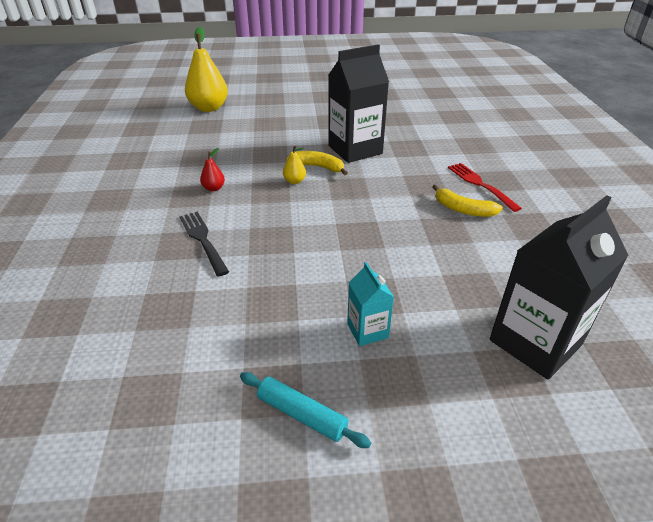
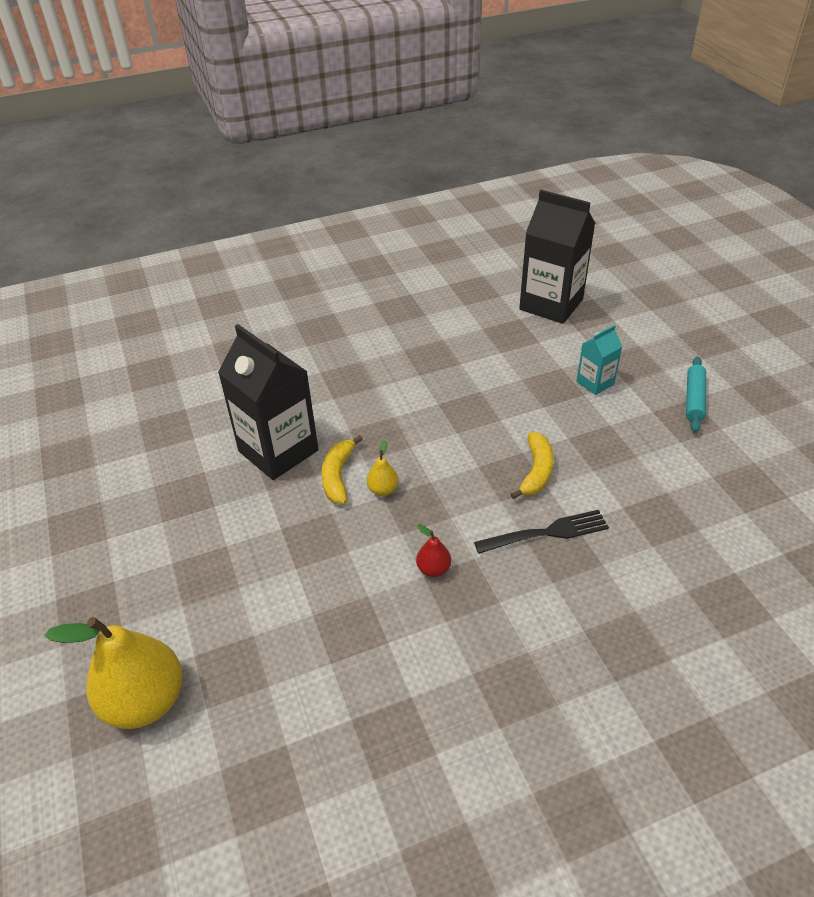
camera: 105 degrees left, 5 degrees up
black fork [179,212,229,277] -> black fork turned 150 degrees counterclockwise [474,510,609,554]
yellow banana [432,184,503,217] -> yellow banana moved to [510,432,554,499]
red fork [448,163,522,212] -> none

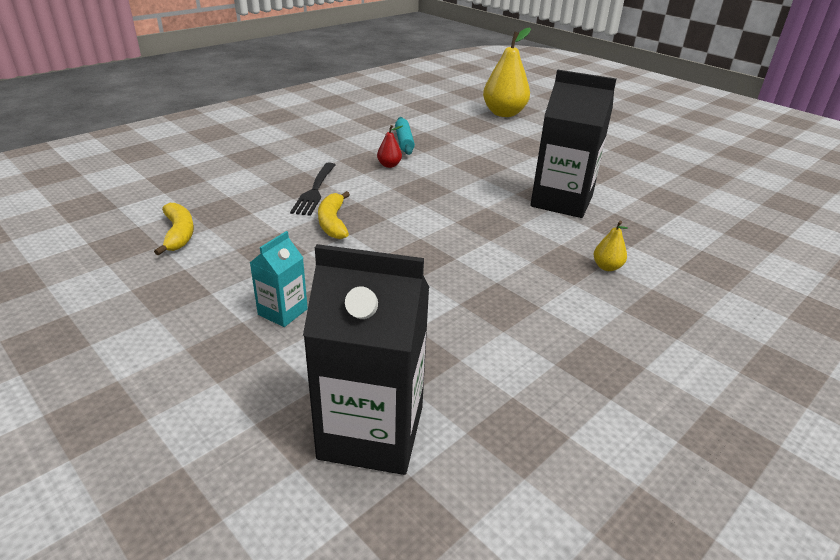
camera: 155 degrees right, 10 degrees down
yellow banana [321,435,363,504] -> yellow banana moved to [154,203,194,256]
yellow pear [367,440,399,496] -> yellow pear moved to [593,221,628,271]
black fork [474,510,609,554] -> black fork turned 45 degrees counterclockwise [290,163,336,216]
turquoise rolling pin [686,357,706,433] -> turquoise rolling pin moved to [395,117,415,155]

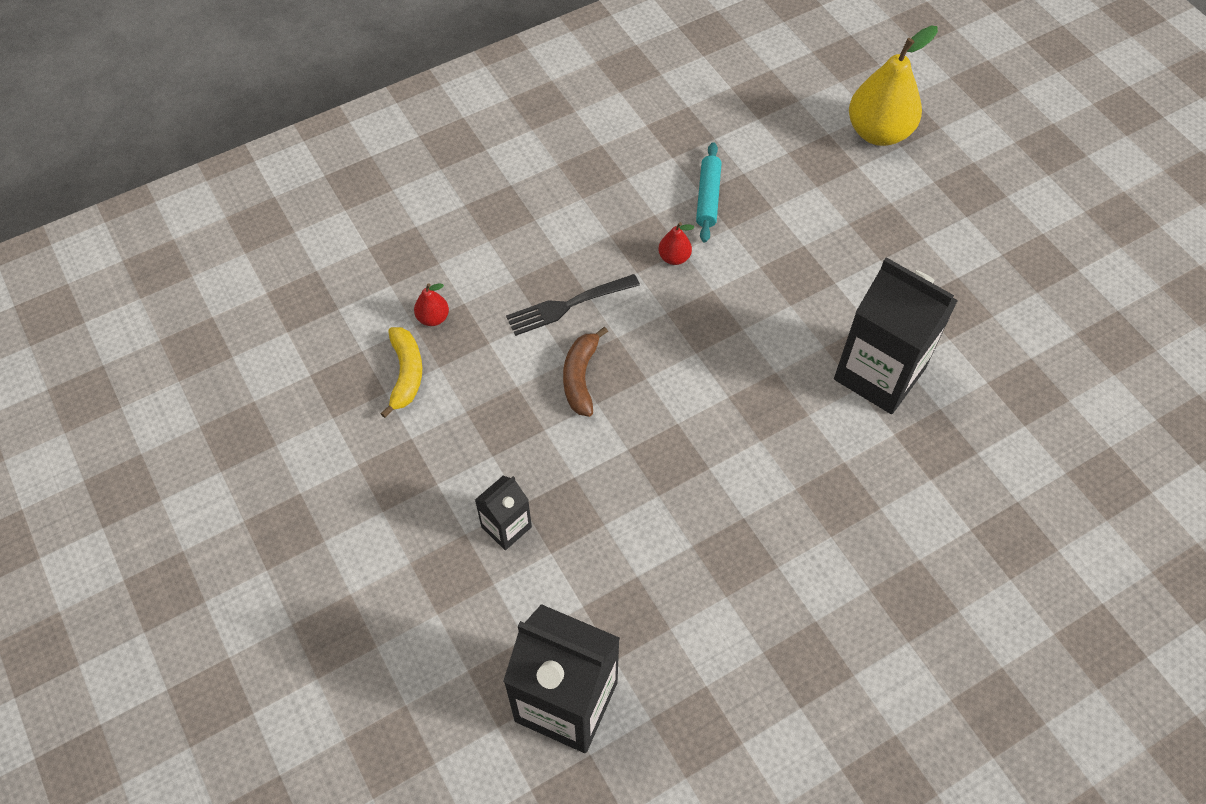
camera: 15 degrees right, 25 degrees up
turquoise carton [250,231,308,327] -> black carton [475,476,532,550]
black fork [290,163,336,216] -> black fork turned 45 degrees clockwise [506,274,640,336]
yellow banana [318,191,350,239] -> brown banana [563,327,608,417]
yellow pear [593,221,628,271] -> none
none -> red pear [414,283,449,326]

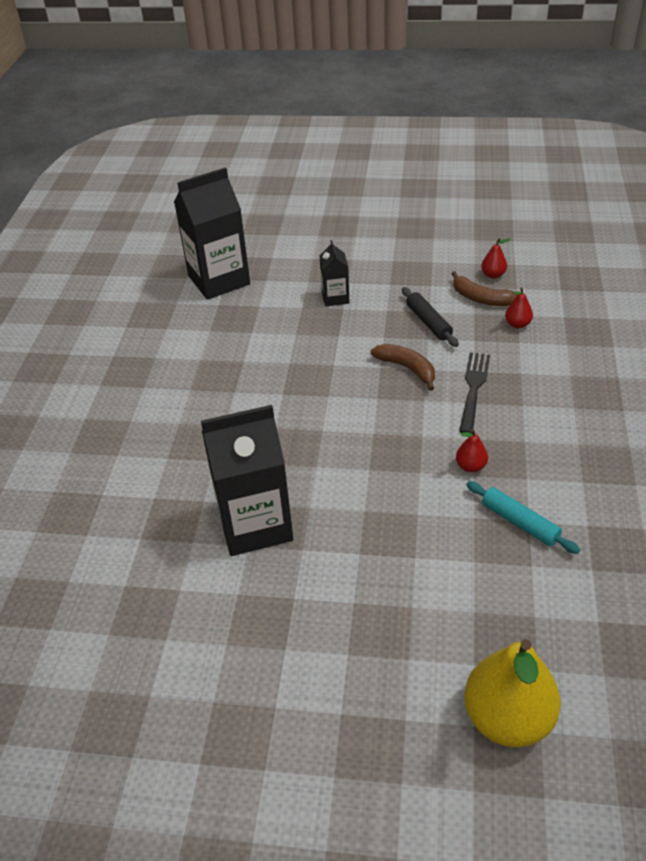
camera: 130 degrees right, 15 degrees down
yellow banana [380,327,422,418] -> brown banana [452,271,518,306]
none -> black rolling pin [402,287,459,347]
none -> red pear [481,238,511,279]

